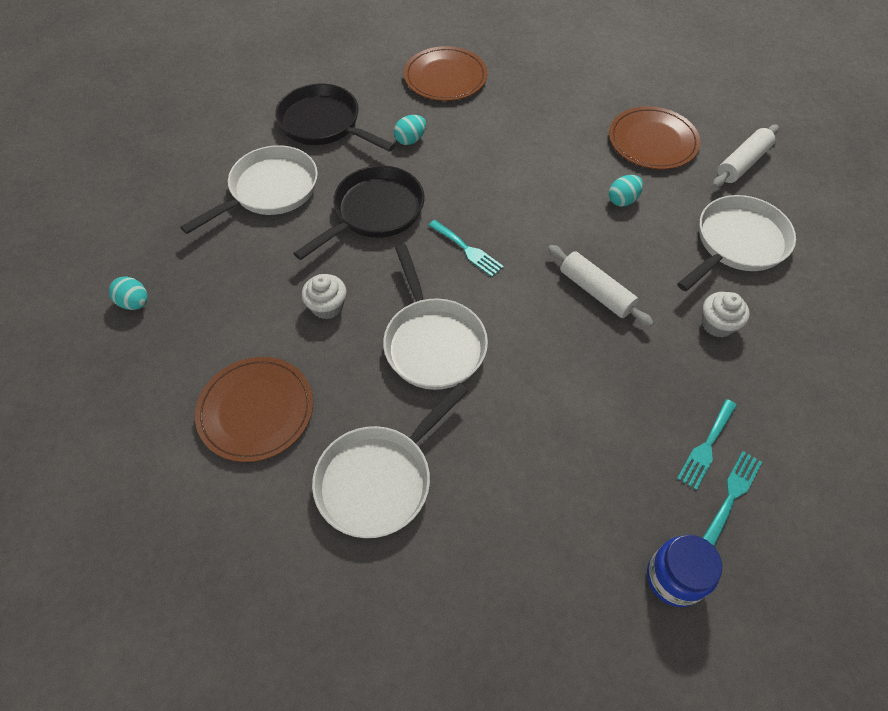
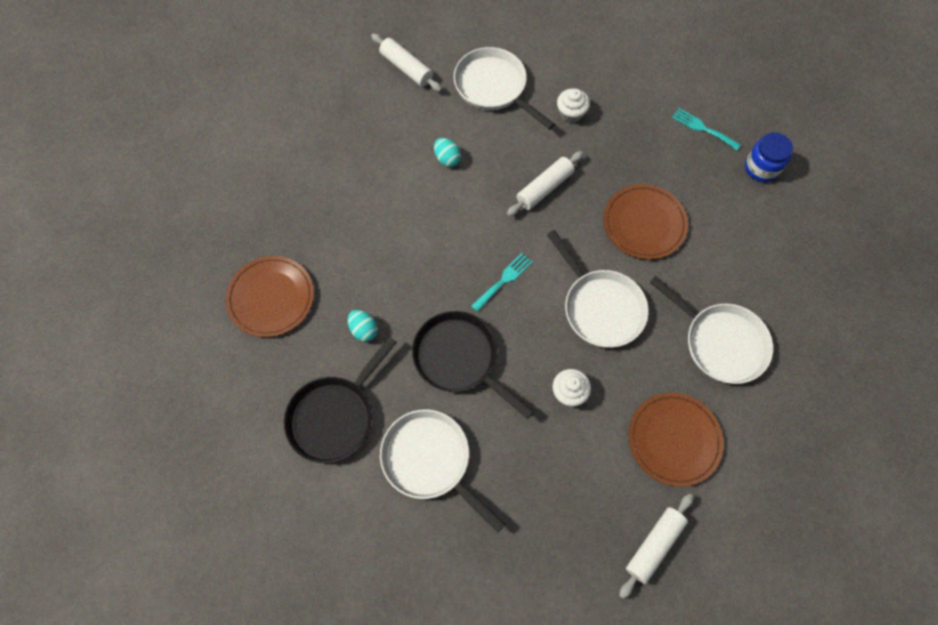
camera: 90 degrees left, 10 degrees up
turquoise egg [109,276,148,310] -> none
white pan [383,245,488,390] -> white pan turned 75 degrees clockwise [547,230,649,348]
brown plate [609,106,700,169] -> brown plate moved to [603,184,688,259]
turquoise fork [677,399,737,490] -> none
none -> white rolling pin [619,494,693,599]

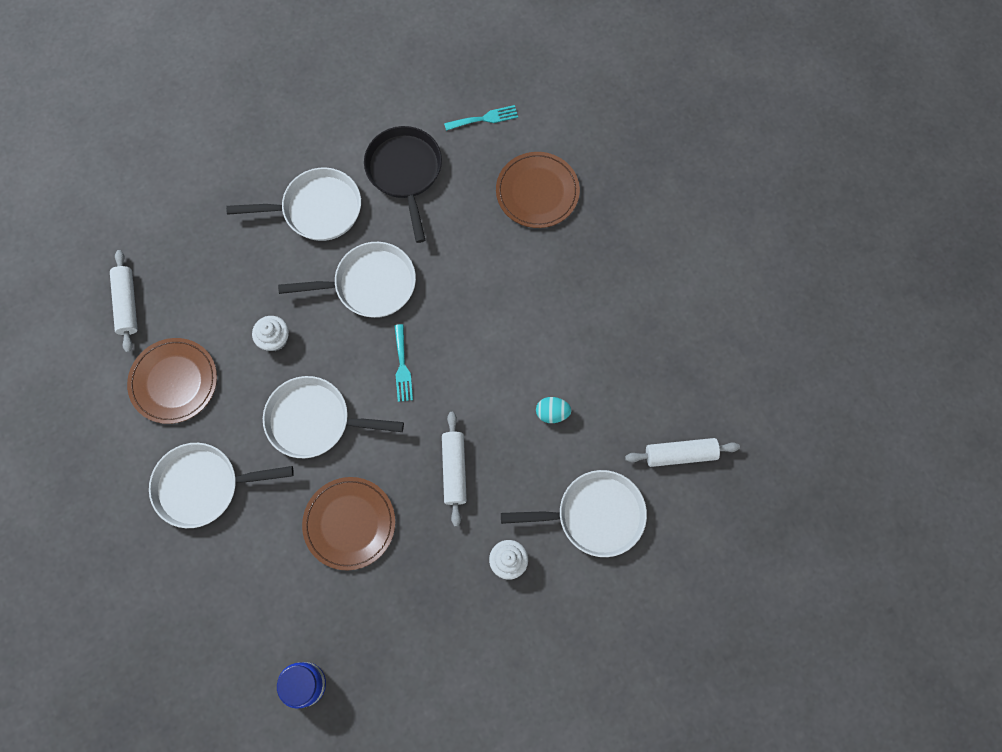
camera: 130 degrees right, 5 degrees up
turquoise egg [348,310,378,342] -> none
black pan [412,311,534,419] -> white pan [278,242,416,318]
turquoise fork [672,108,741,150] -> turquoise fork moved to [444,105,518,131]

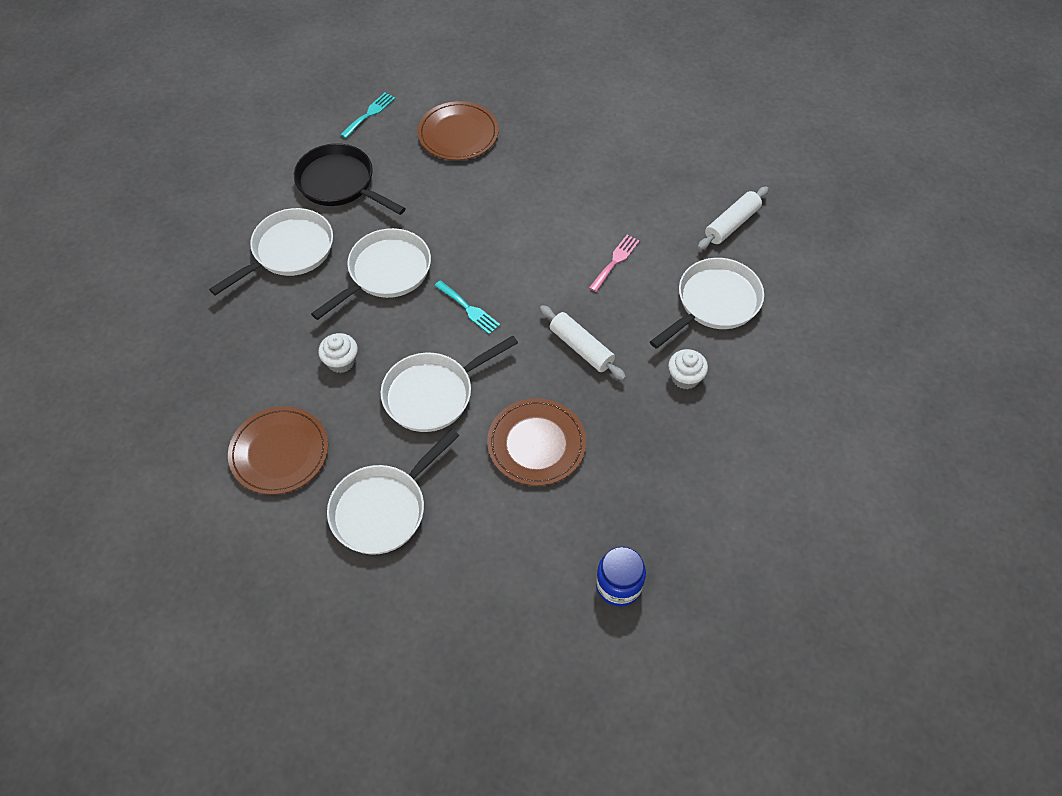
camera: 40 degrees left, 15 degrees down
white rolling pin [110,250,138,353] -> none
turquoise egg [536,397,572,423] -> pink fork [589,235,640,292]

